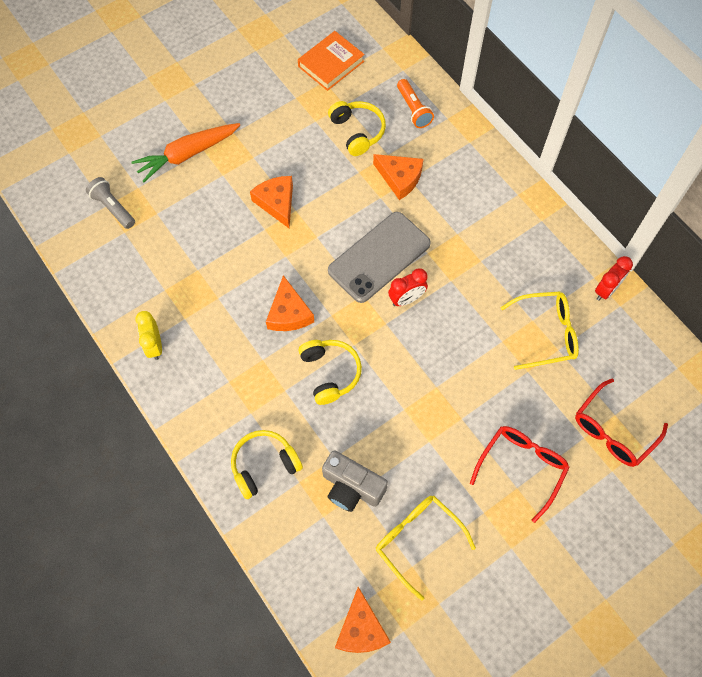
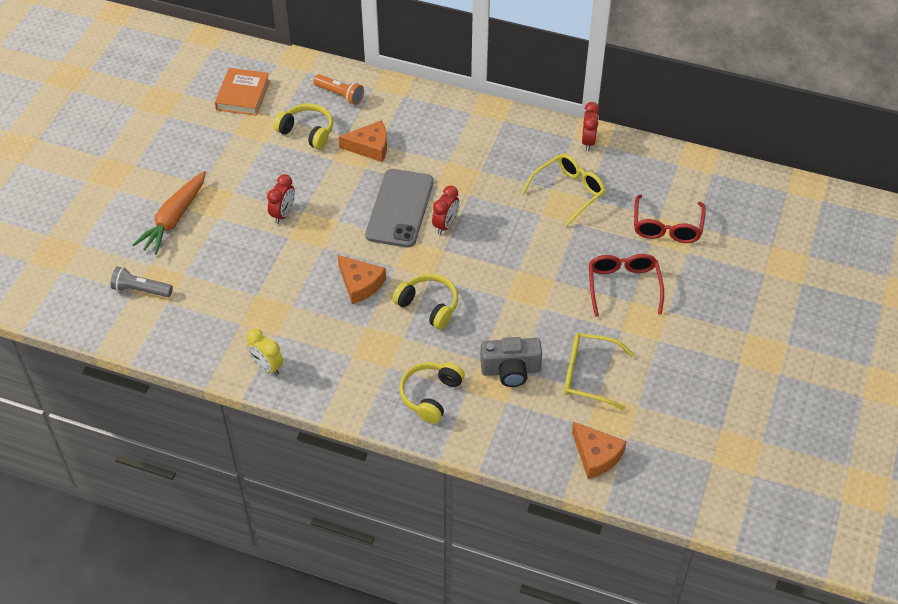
camera: 35 degrees left, 15 degrees down
orange cheese [250,176,293,228] -> red clock [267,174,295,224]

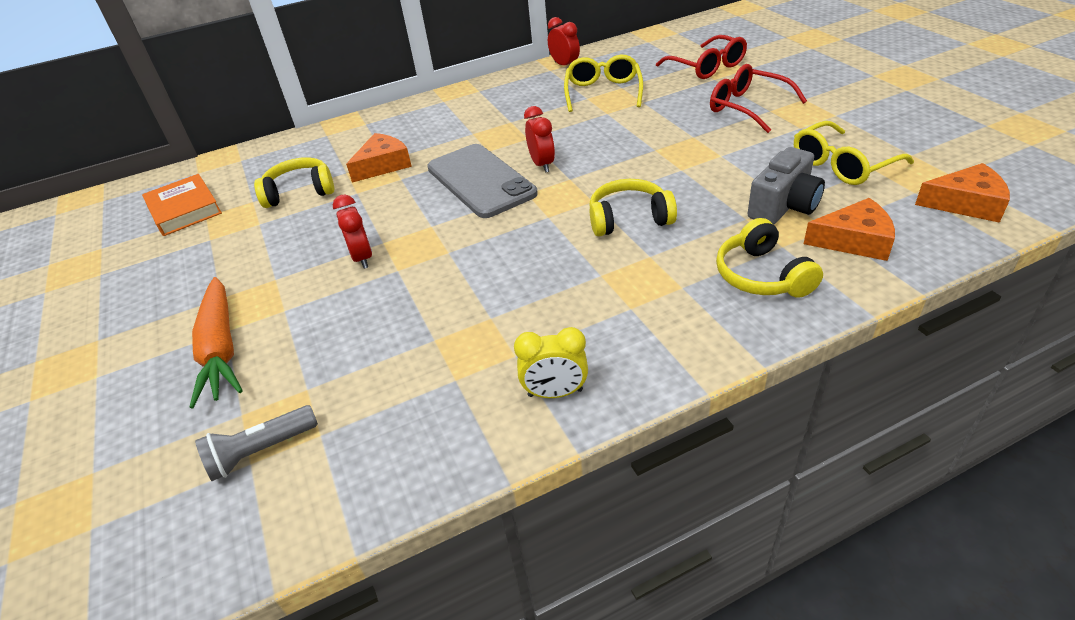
camera: 40 degrees left, 10 degrees down
orange flashlight [313,74,364,105] -> none
orange cheese [338,255,386,304] -> orange cheese moved to [804,198,895,261]

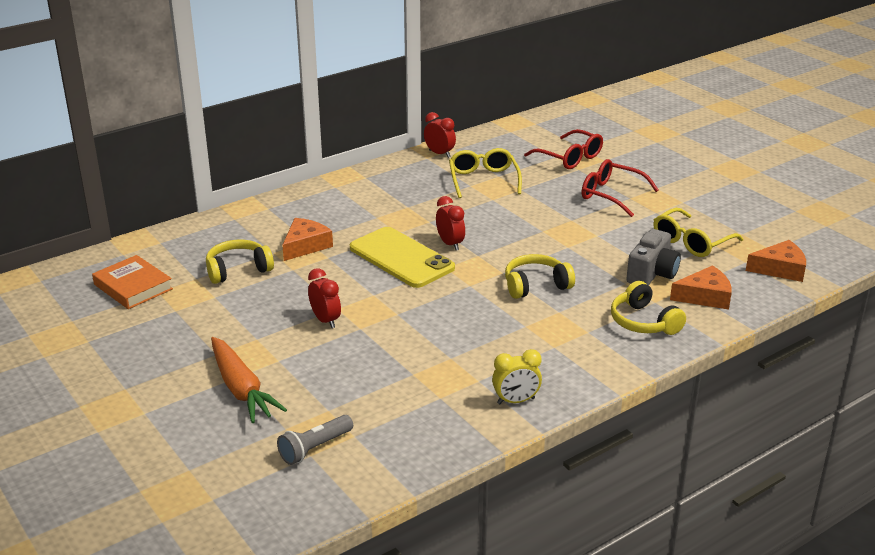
camera: 15 degrees left, 10 degrees down
grey phone [427,144,538,218] -> yellow phone [350,227,455,288]

